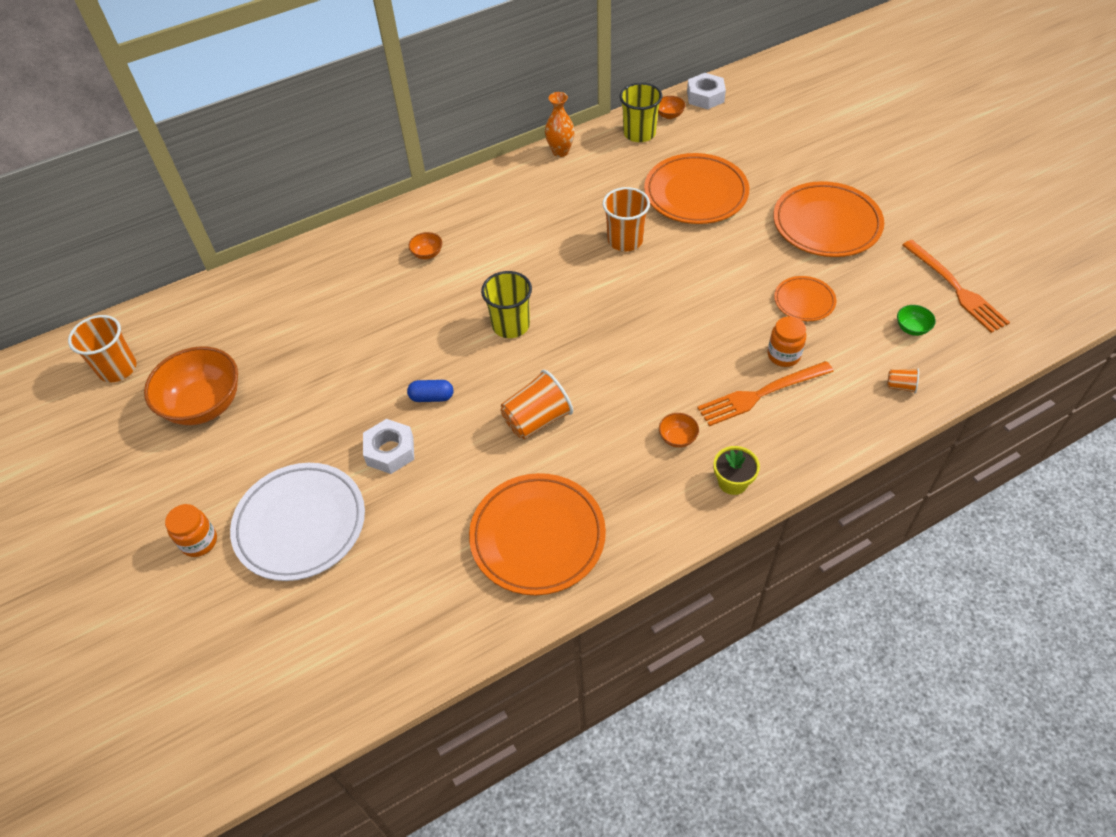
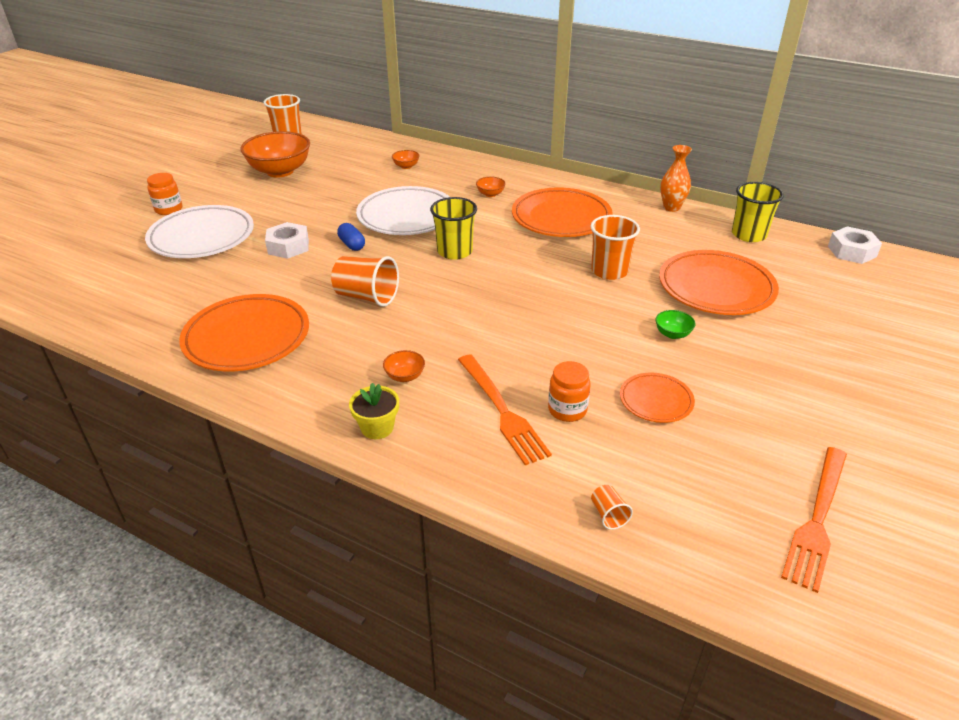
camera: 55 degrees right, 15 degrees down
orange bowl [658,96,686,119] -> orange bowl moved to [392,150,420,169]
orange fork [697,361,834,426] -> orange fork turned 150 degrees counterclockwise [458,354,552,465]
orange plate [773,181,884,257] -> orange plate moved to [512,188,613,237]
green bowl [897,305,936,336] -> green bowl moved to [655,310,696,339]
none -> white plate [356,186,450,235]

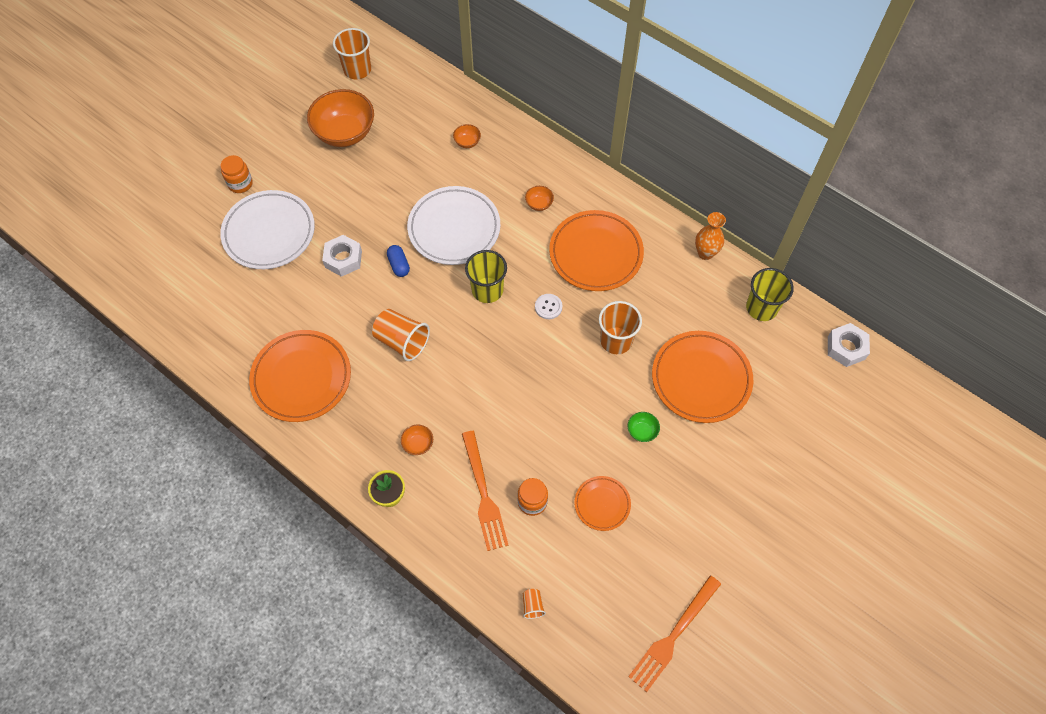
camera: 10 degrees right, 25 degrees up
none -> white button [535,294,562,319]

